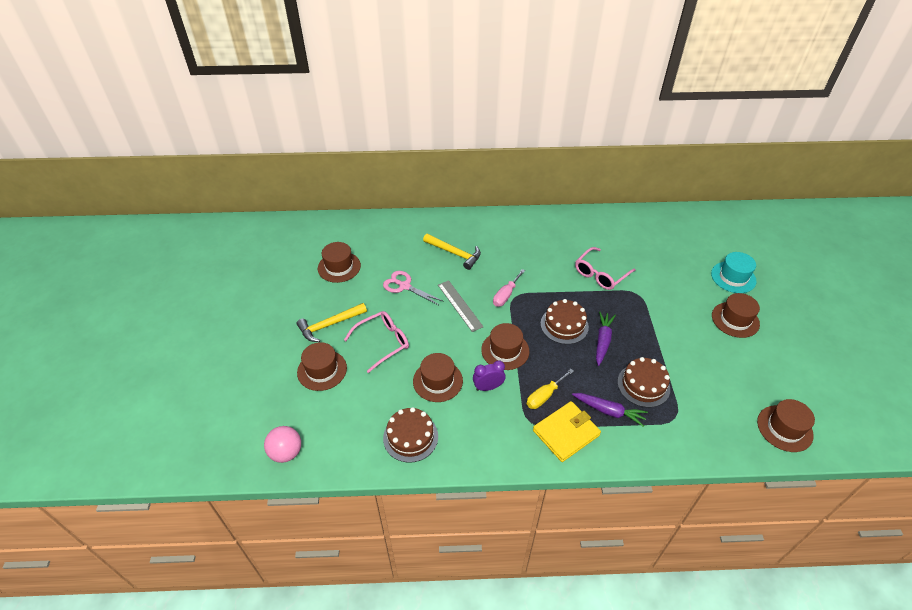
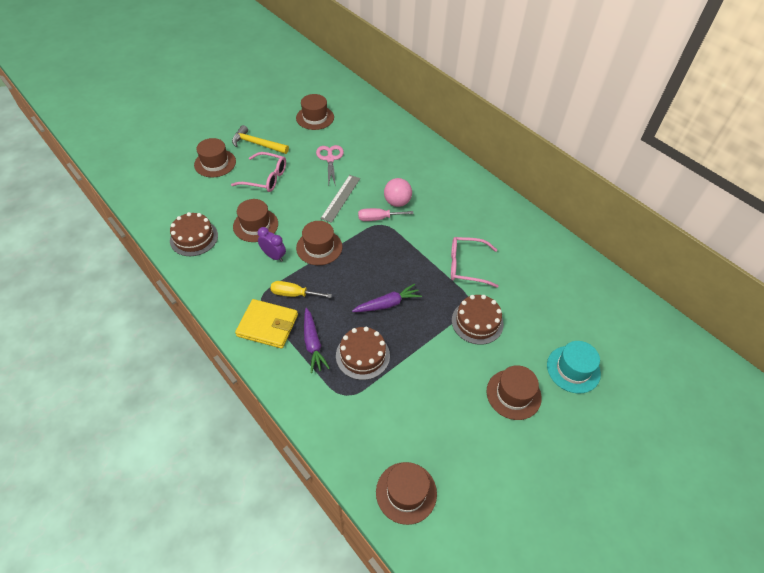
camera: 50 degrees right, 5 degrees up
pink ball [264,426,301,463] -> pink ball moved to [384,178,412,207]
yellow hammer [423,234,481,270] -> none
brown cake [541,299,589,344] -> brown cake moved to [452,295,504,345]

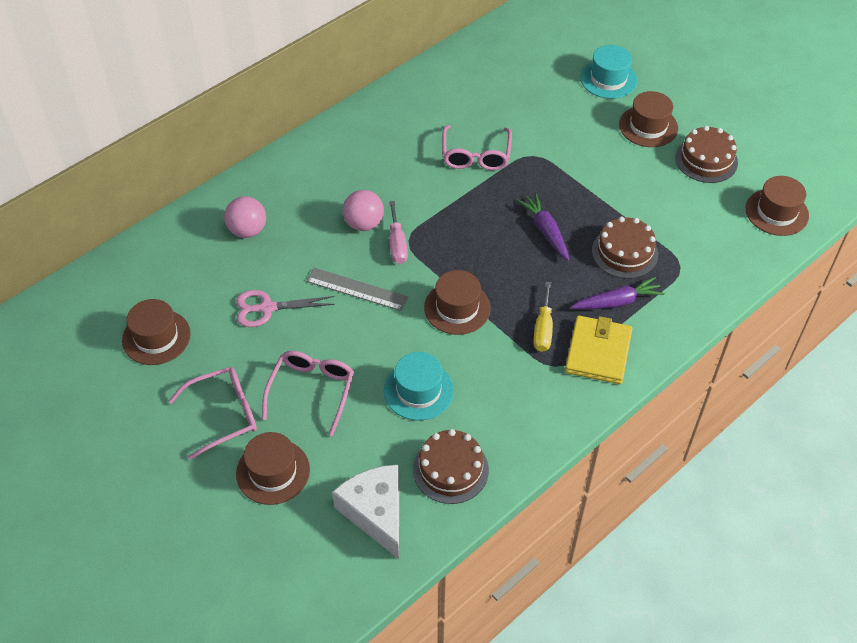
camera: 90 degrees left, 0 degrees up
yellow hammer [232,125,289,154] -> pink glasses [168,367,257,460]
brown hat [233,199,278,242] -> turquoise hat [384,352,454,421]
purple clock [258,227,286,262] -> none
brown cake [452,295,504,345] -> brown cake moved to [675,126,738,183]
none -> pink ball [224,196,266,238]
none -> white cheese [332,465,399,559]

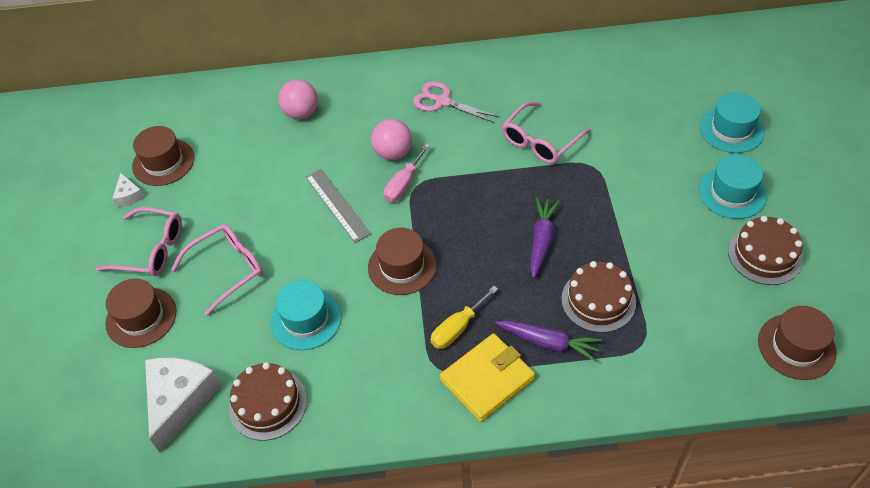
camera: 40 degrees right, 0 degrees up
pink scissors [236,290,335,327] -> pink scissors moved to [413,81,500,123]
brown hat [619,91,678,147] -> turquoise hat [699,154,767,219]
none -> white cheese [112,173,144,207]

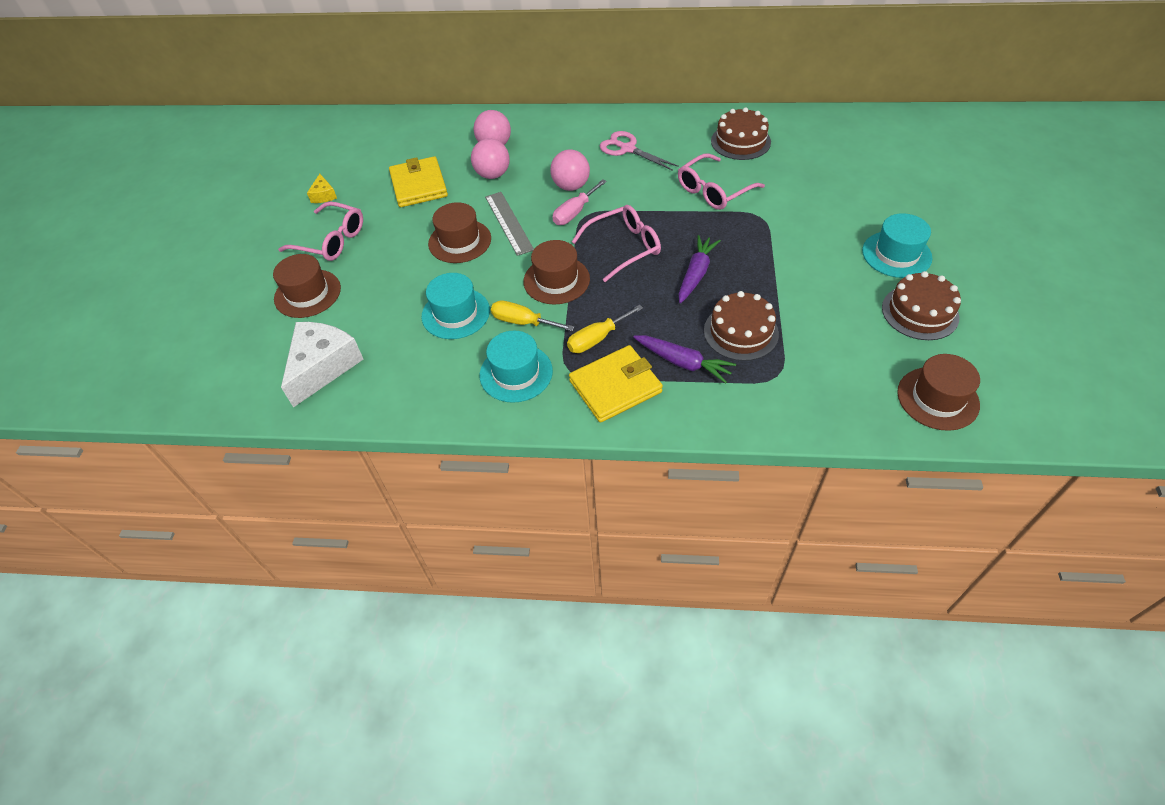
camera: 10 degrees right, 0 degrees up
white cheese [112,173,144,207] -> yellow cheese [307,174,337,203]
brown hat [132,126,194,186] -> brown hat moved to [428,202,491,263]
pink glasses [171,224,263,316] -> pink glasses moved to [572,205,661,282]
brown cake [229,362,307,441] -> brown cake moved to [711,107,771,160]
turquoise hat [700,92,765,153] -> turquoise hat moved to [480,331,553,403]
none -> yellow wallet [389,156,448,207]
none -> pink ball [471,138,510,179]
none -> yellow screwdriver [491,300,574,331]

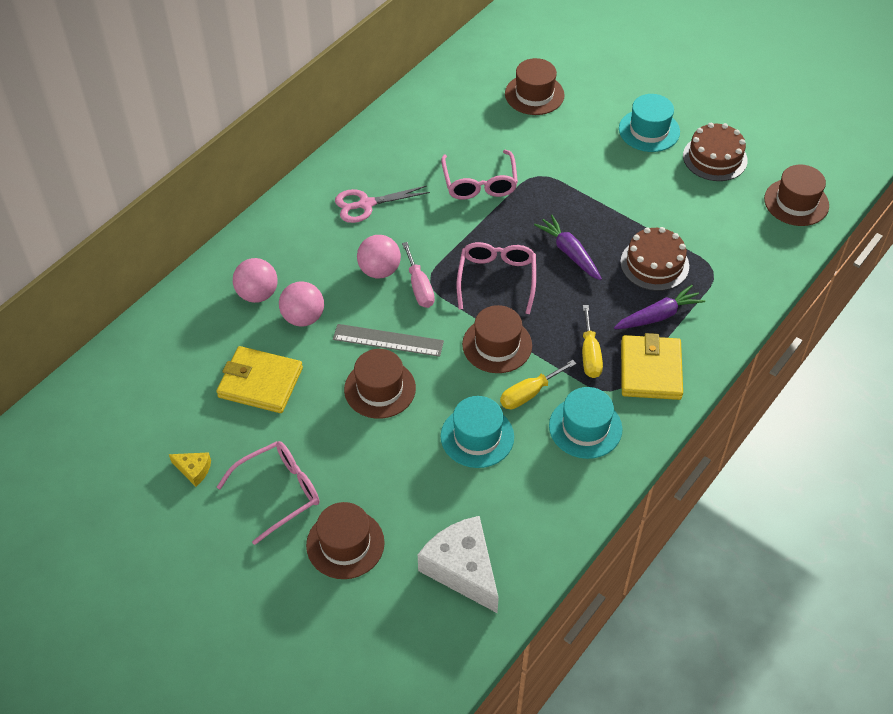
camera: 60 degrees left, 0 degrees up
brown cake [711,107,771,160] -> none
none -> brown hat [505,58,565,115]

